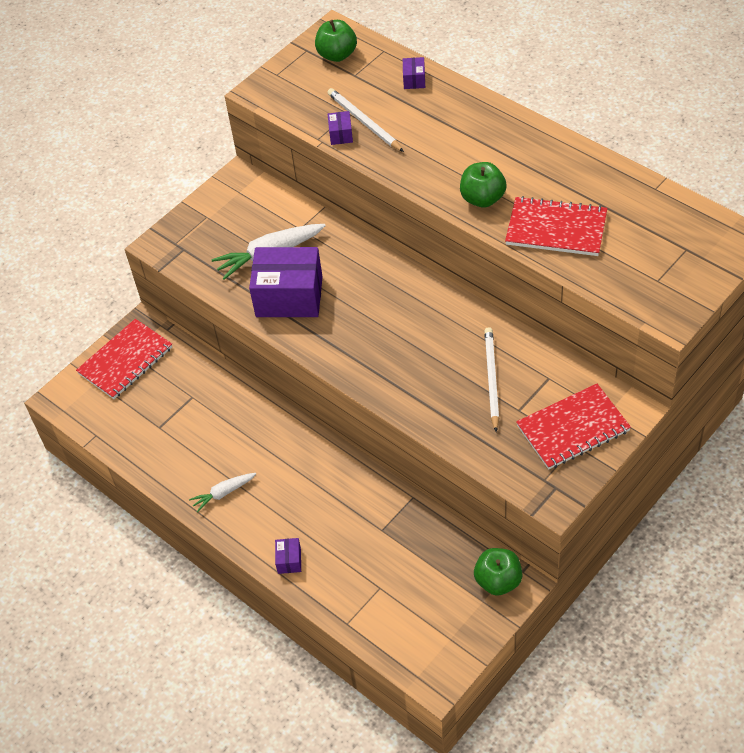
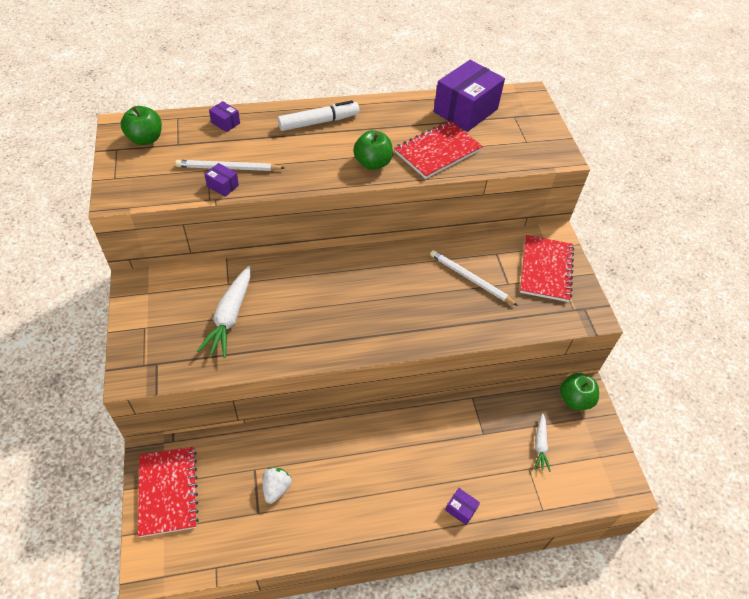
camera: 60 degrees left, 0 degrees up
white carrot [189,473,256,512] -> white carrot moved to [534,414,551,472]
purple box [249,247,323,317] -> purple box moved to [434,60,505,132]
none -> white strawberry [262,468,292,504]
none -> white marker [278,100,359,131]

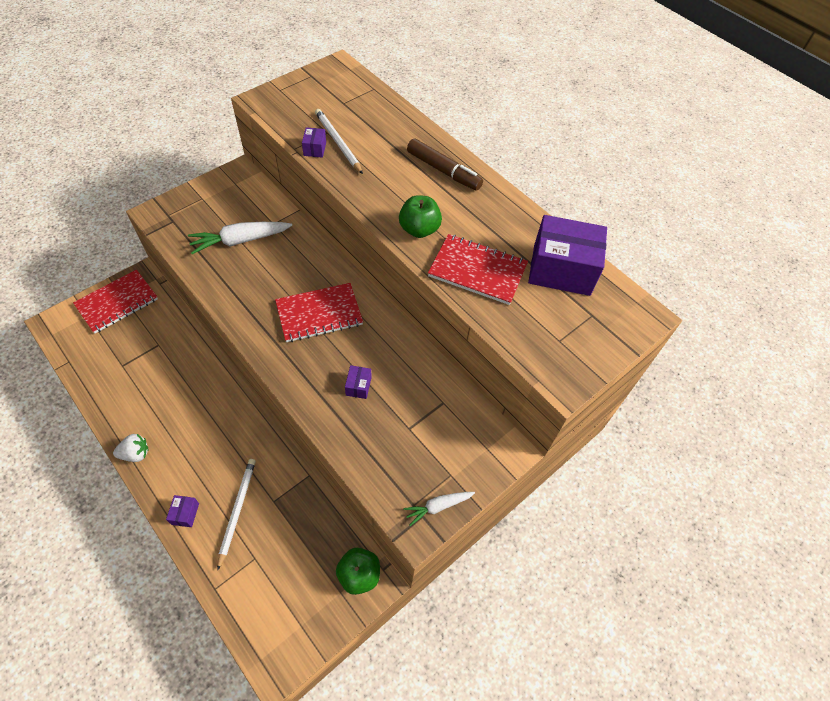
camera: 60 degrees right, 5 degrees up
green apple [120,106,162,145] -> none
purple box [209,101,240,132] -> purple box moved to [345,365,372,399]
white strawberry [262,468,292,504] -> white strawberry moved to [113,434,149,462]
white marker [278,100,359,131] -> brown marker [407,138,483,191]
white pencil [430,250,518,306] -> white pencil moved to [217,459,256,571]
red notebook [520,235,574,302] -> red notebook moved to [275,283,363,342]
white carrot [534,414,551,472] -> white carrot moved to [403,492,475,526]

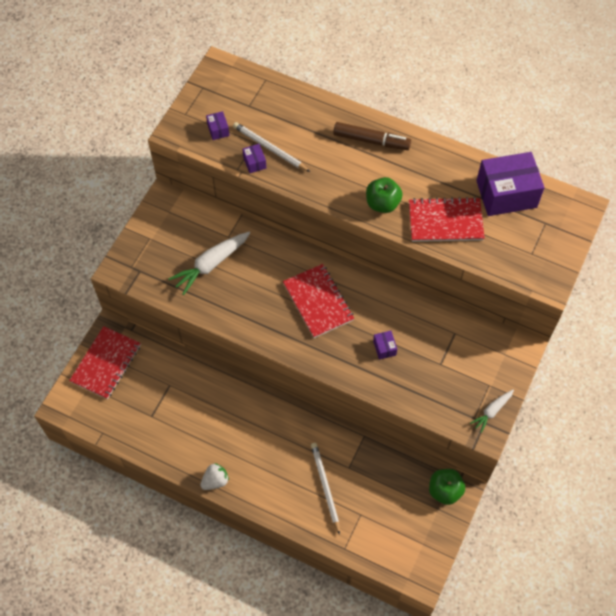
camera: 20 degrees left, 5 degrees up
purple box [166,495,199,527] -> purple box moved to [206,111,229,140]
red notebook [275,283,363,342] -> red notebook turned 75 degrees counterclockwise [283,264,354,338]

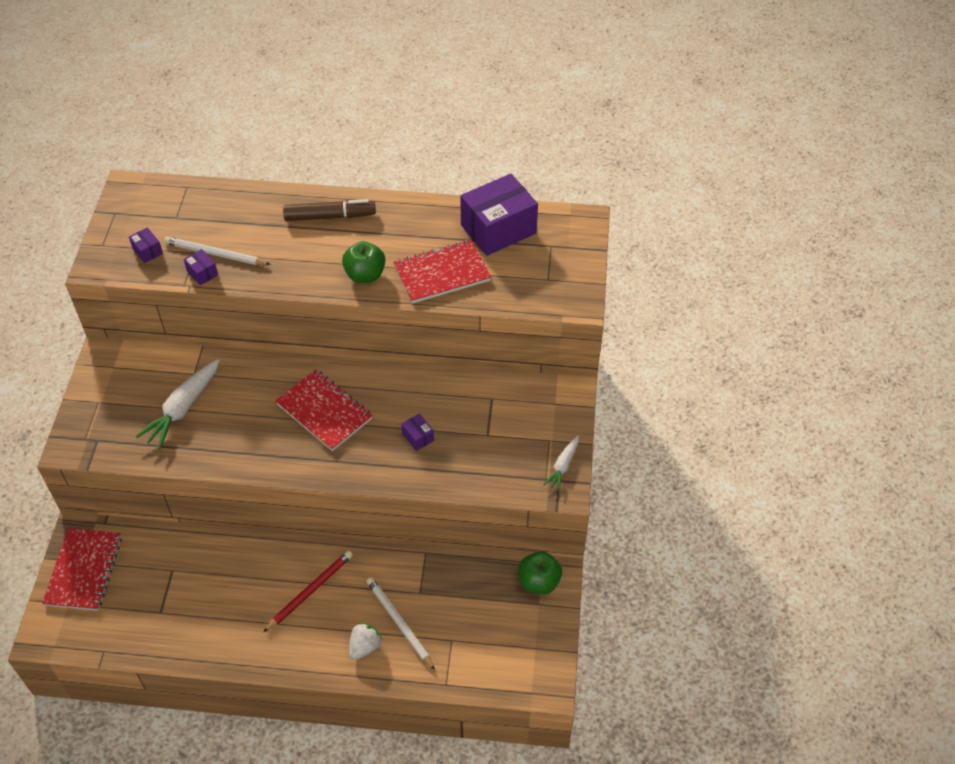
camera: 20 degrees left, 10 degrees down
white strawberry [200,463,229,490] -> white strawberry moved to [349,623,382,660]
none -> red pencil [263,551,353,632]

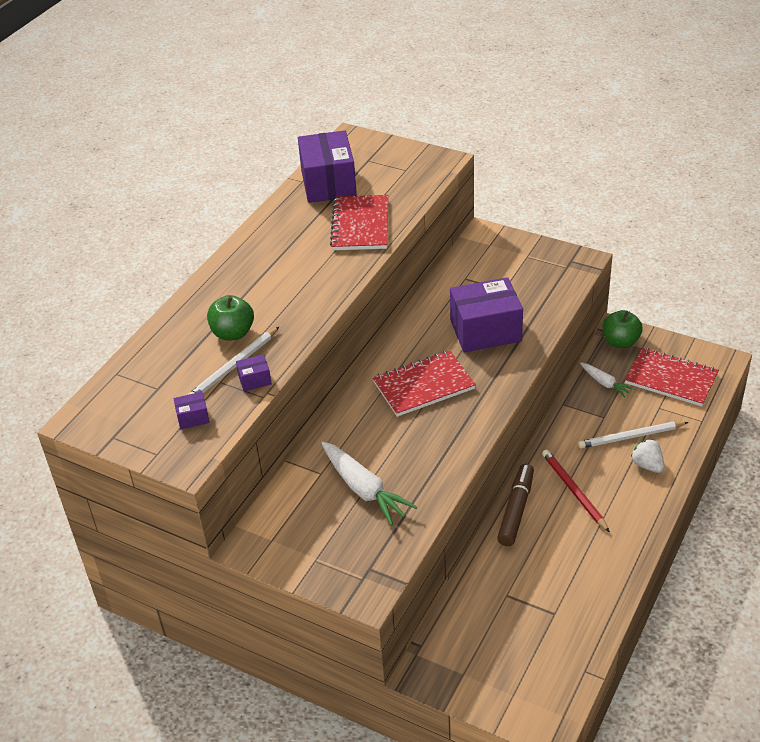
camera: 65 degrees left, 10 degrees down
red notebook [42,528,122,611] -> red notebook moved to [625,348,719,406]
brown marker [283,199,376,221] -> brown marker moved to [497,464,534,546]
green apple [342,241,385,283] -> green apple moved to [207,295,254,340]
purple box [401,413,434,451] -> purple box [450,277,523,352], size x2.40
white carrot [543,435,579,491] -> white carrot moved to [580,362,634,398]

